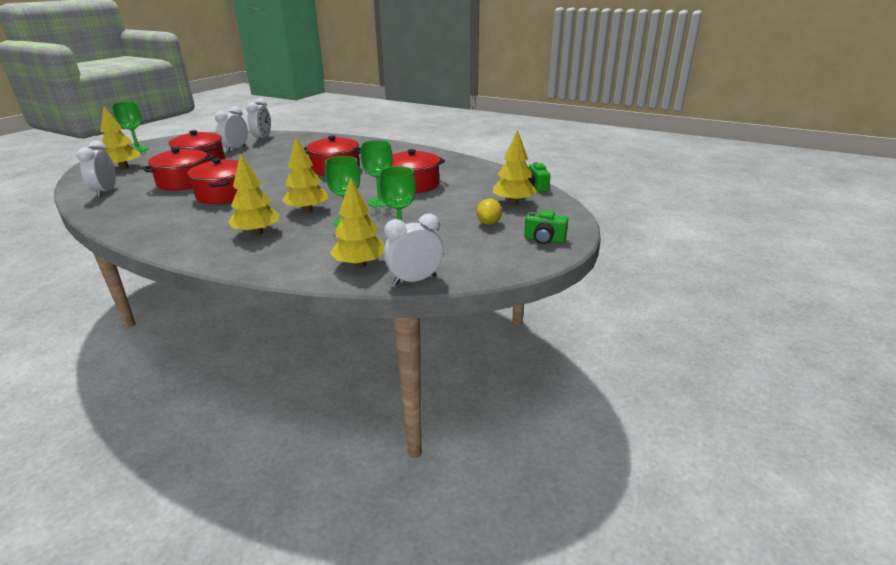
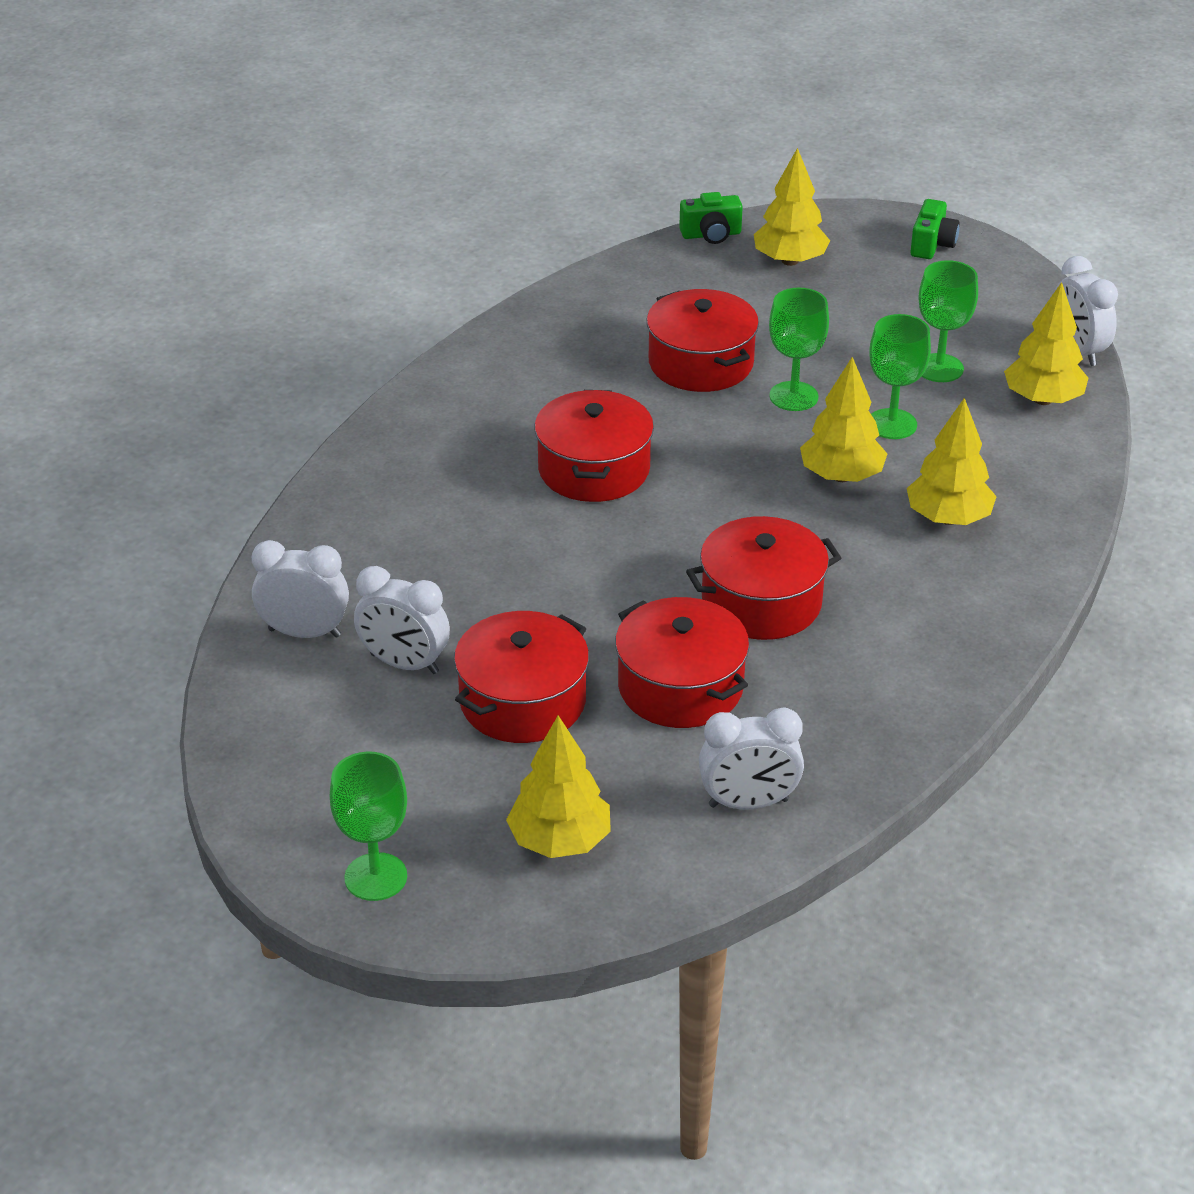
camera: 90 degrees left, 10 degrees up
yellow lemon [477,198,502,225] -> none

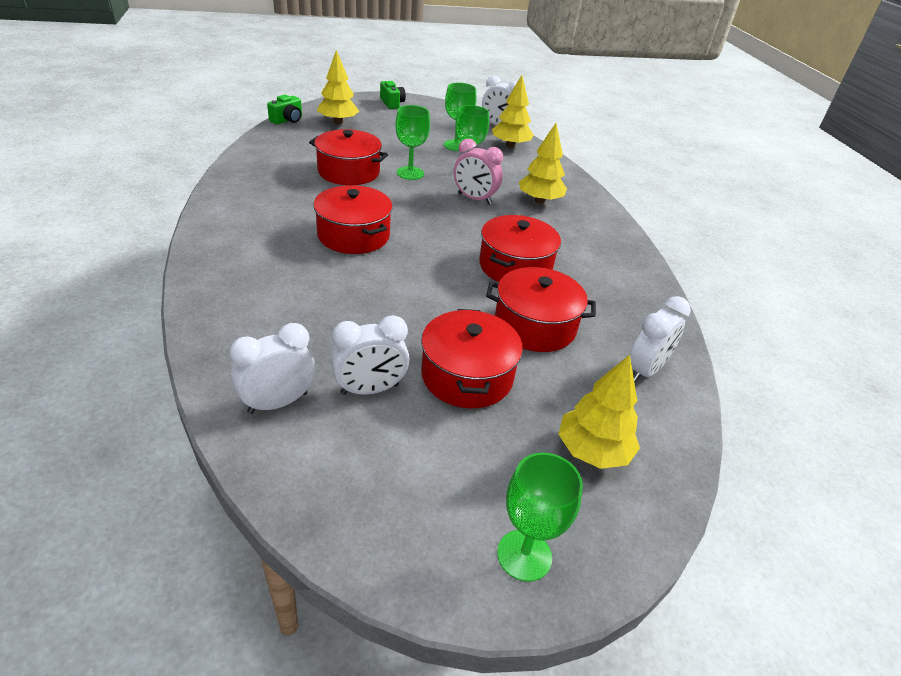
camera: 45 degrees left, 0 degrees up
yellow tree [800,357,887,482] -> pink clock [454,139,503,205]

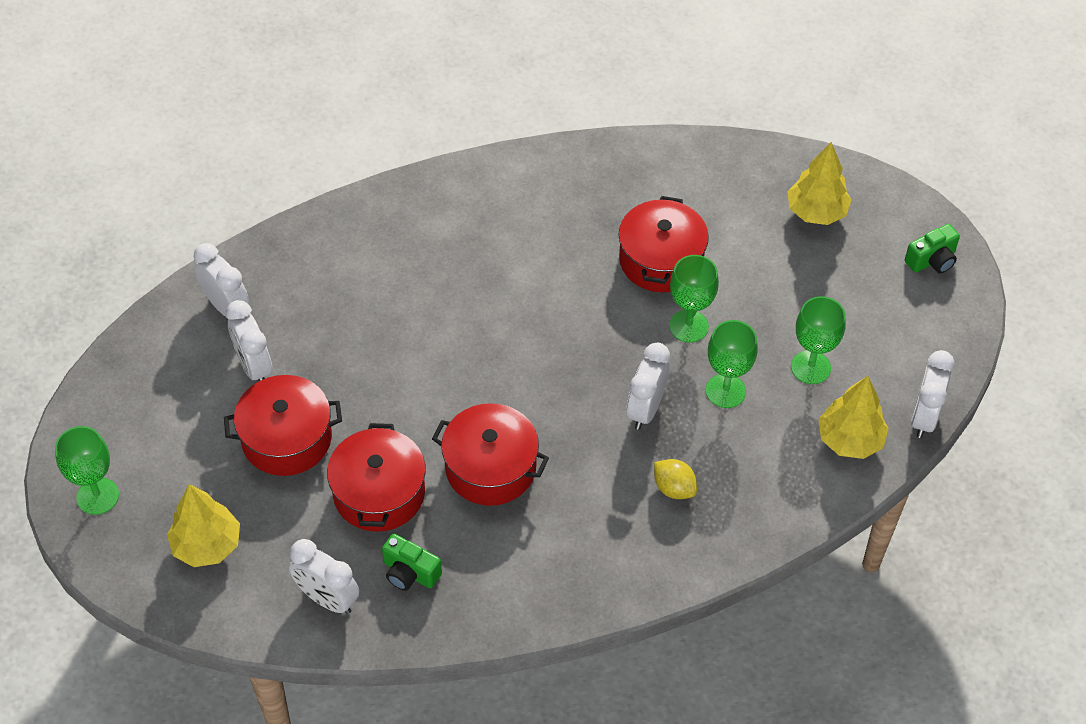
camera: 85 degrees right, 15 degrees up
green camera [267,94,302,124] -> green camera moved to [382,534,442,591]
red pot [314,185,393,254] -> none
pink clock [454,139,503,205] -> white clock [627,343,670,430]
yellow tree [519,123,567,204] -> yellow lemon [654,459,697,499]

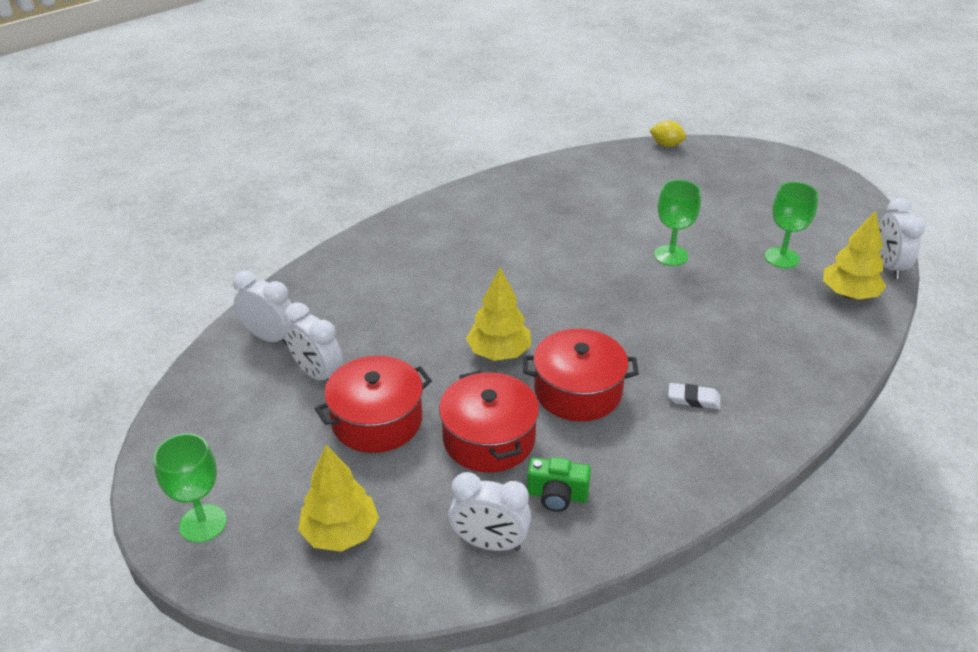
camera: 20 degrees left, 15 degrees down
red pot [619,196,709,292] -> none
white clock [627,343,670,430] -> none
yellow lemon [654,459,697,499] -> yellow lemon moved to [649,121,686,147]
green goblet [706,320,758,408] -> none
yellow tree [787,142,852,225] -> yellow tree moved to [466,268,531,361]
green camera [905,224,960,274] -> none
none -> white eraser [668,383,721,409]

